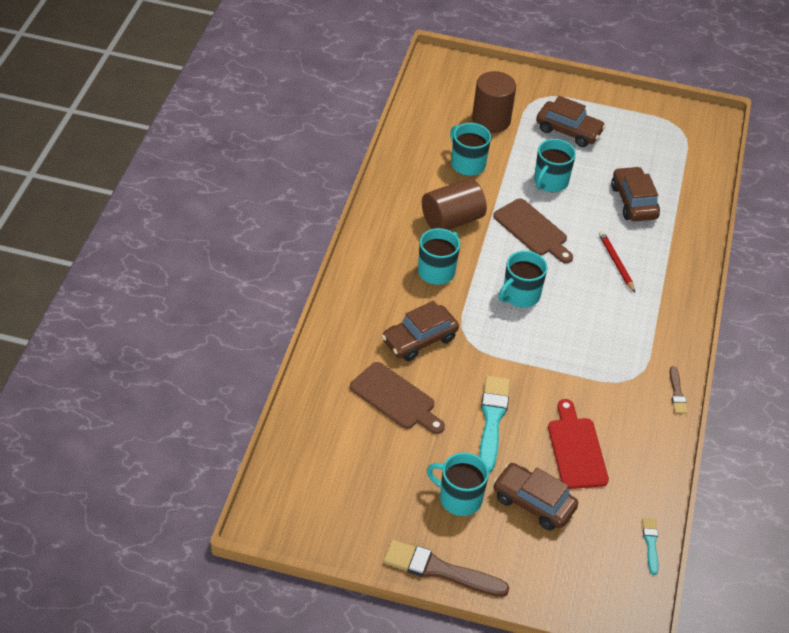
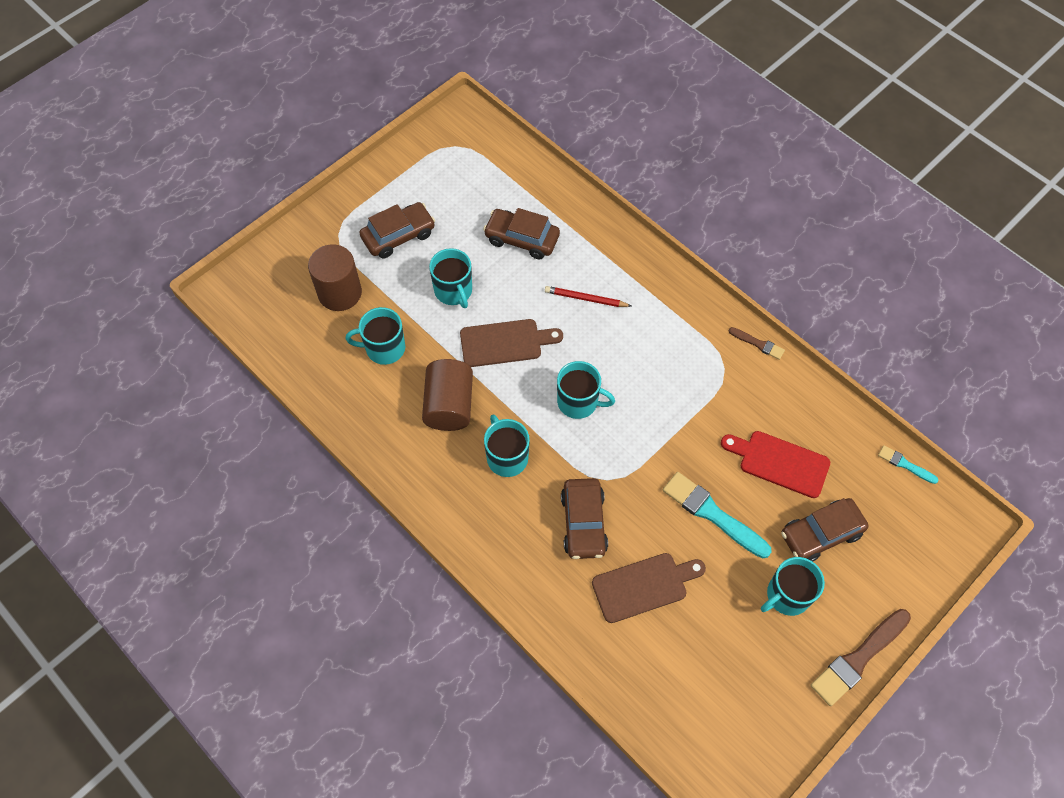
camera: 55 degrees left, 15 degrees up
turquoise mug [499,251,547,308] -> turquoise mug turned 60 degrees counterclockwise [557,361,615,419]

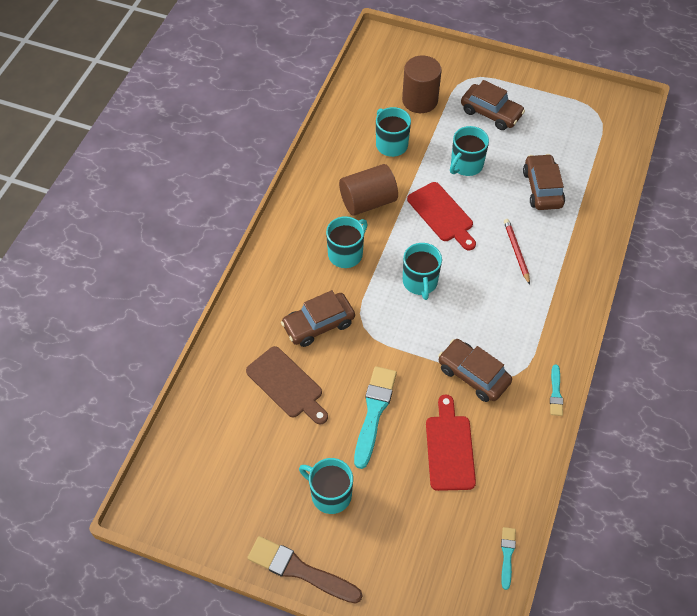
camera: 65 degrees right, 5 degrees down
brown cutting board [460,319,563,367] -> red cutting board [407,182,476,250]
brown brush [729,327,785,360] -> turquoise brush [550,365,563,416]
brown car [781,498,868,562] -> brown car moved to [438,339,512,402]

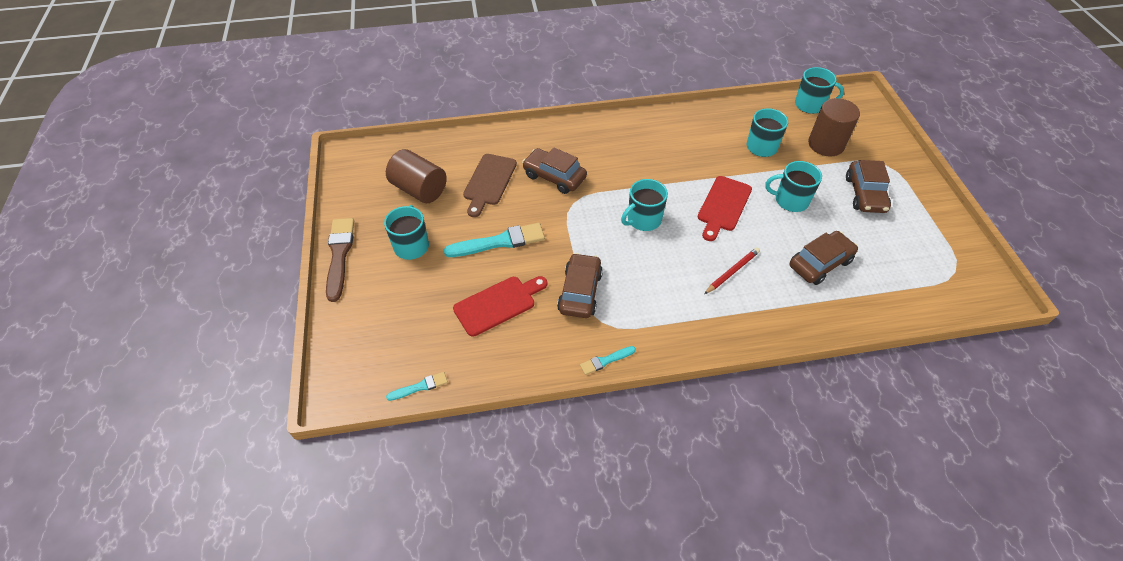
camera: 60 degrees right, 5 degrees down
turquoise mug [326,216,368,268] -> turquoise mug moved to [795,67,844,114]
brown cylinder [339,164,398,216] -> brown cylinder moved to [386,149,447,203]

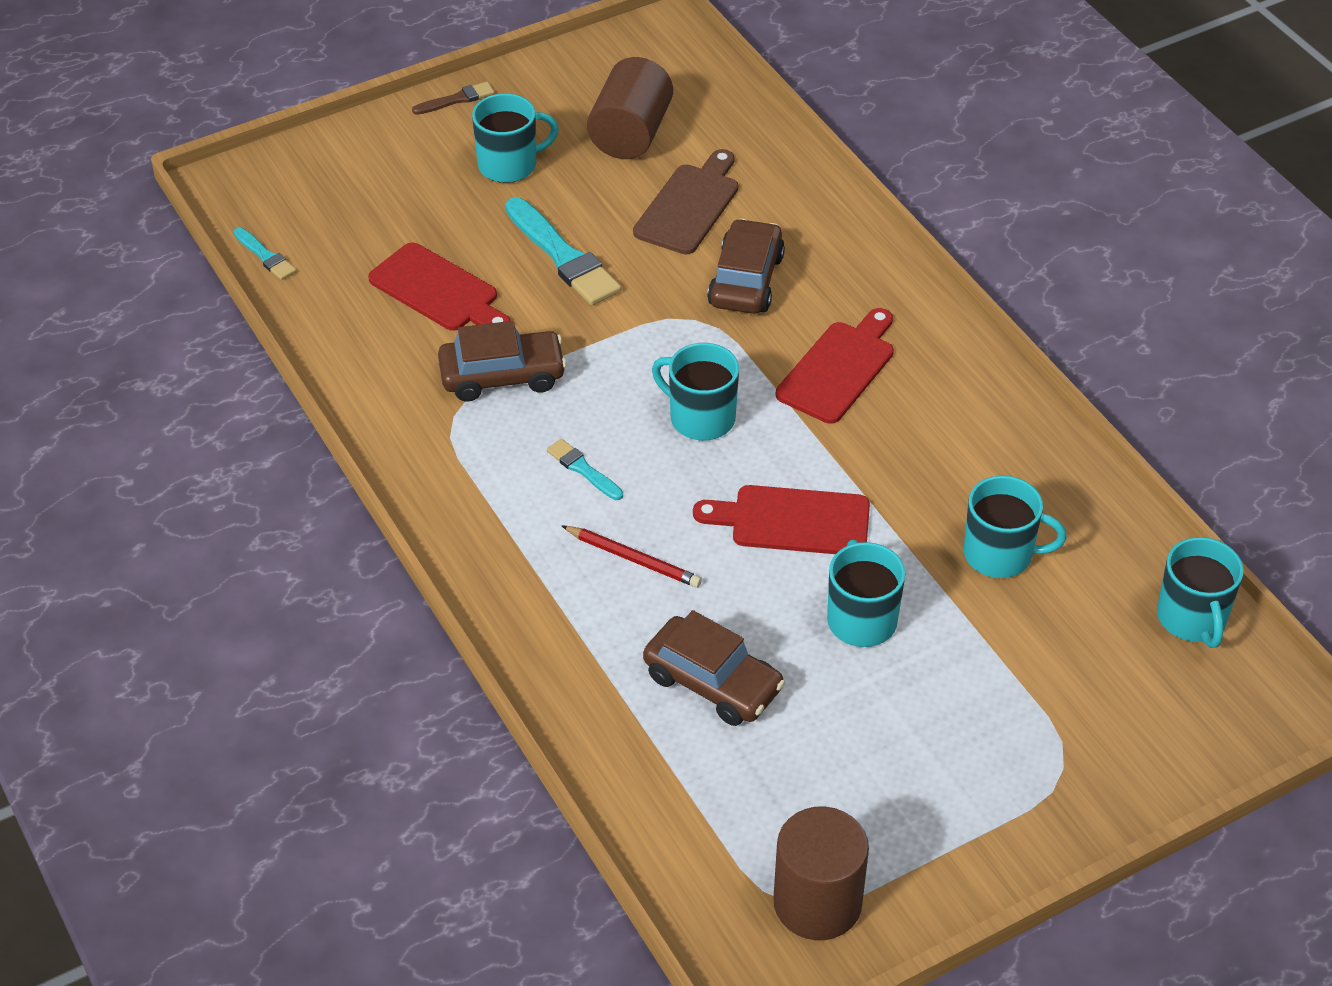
camera: 70 degrees right, 5 degrees down
brown brush [326,218,354,302] -> brown brush [412,81,495,115], size x0.52
brown cutting board [463,154,517,217] -> brown cutting board turned 120 degrees clockwise [633,149,738,254]
turquoise brush [580,346,636,375] -> turquoise brush moved to [547,439,623,500]
brown cylinder [808,98,860,156] -> brown cylinder moved to [773,806,869,940]
brown car [846,160,891,213] -> none
none -> red cutting board [776,308,894,424]

